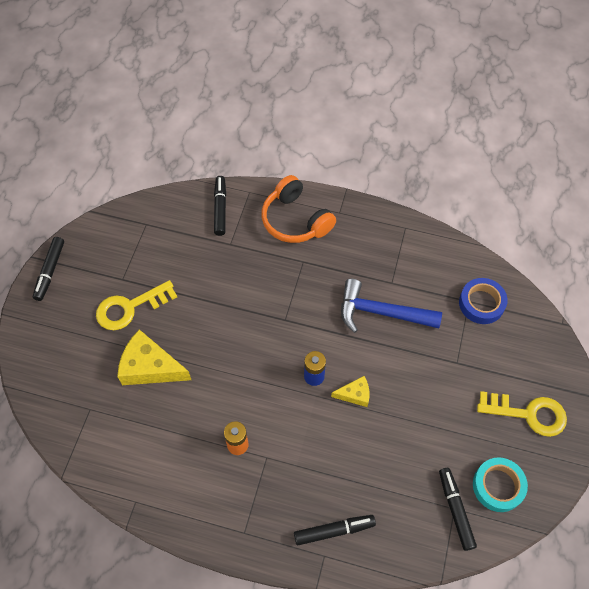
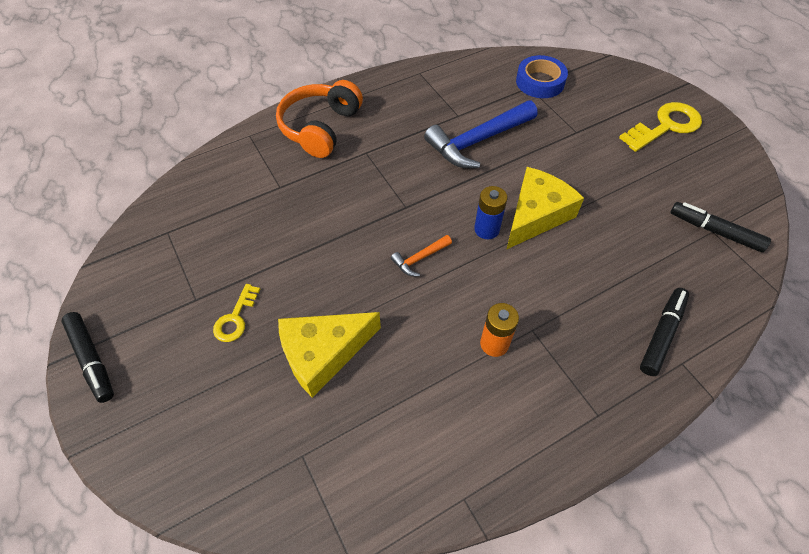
camera: 45 degrees left, 5 degrees down
yellow key [96,280,177,330] -> yellow key [213,284,260,342], size x0.57
black marker [214,176,226,236] -> none
orange headphones [262,175,336,243] -> orange headphones turned 105 degrees clockwise [276,80,363,158]
yellow cheese [331,376,370,407] -> yellow cheese [506,167,584,250], size x1.87
turquoise tape [473,457,528,512] -> none
none -> orange hammer [391,235,452,276]

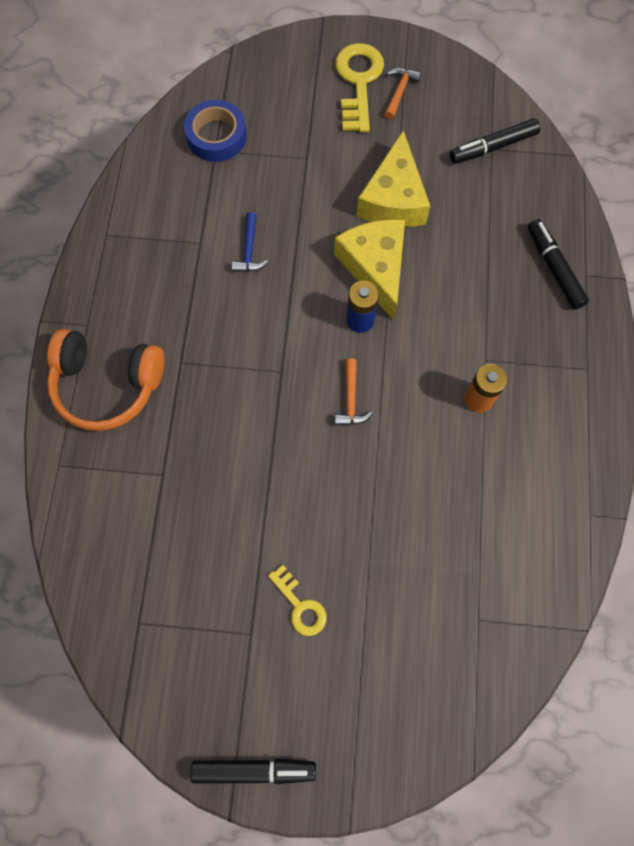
camera: 55 degrees left, 15 degrees up
orange headphones [276,80,363,158] -> orange headphones turned 45 degrees counterclockwise [47,329,164,431]
yellow cheese [278,312,381,398] -> yellow cheese moved to [357,130,430,227]
blue hammer [424,100,538,168] -> blue hammer [232,212,268,272], size x0.46
none -> orange hammer [384,68,421,120]

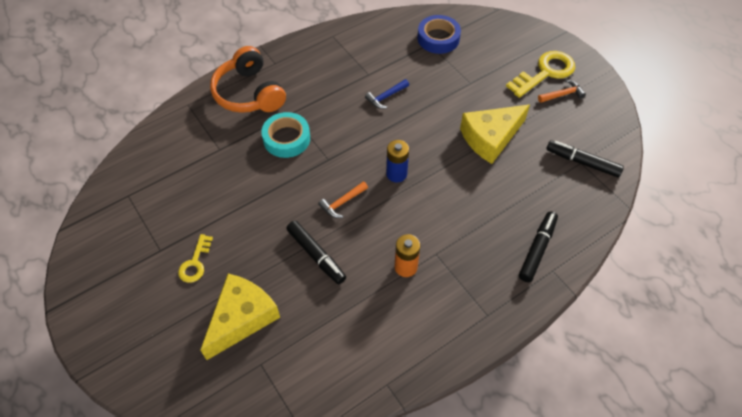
camera: 50 degrees right, 15 degrees down
black marker [190,759,316,784] -> black marker moved to [286,220,346,284]
yellow cheese [334,219,405,320] -> yellow cheese moved to [200,274,280,360]
none -> turquoise tape [261,112,310,158]

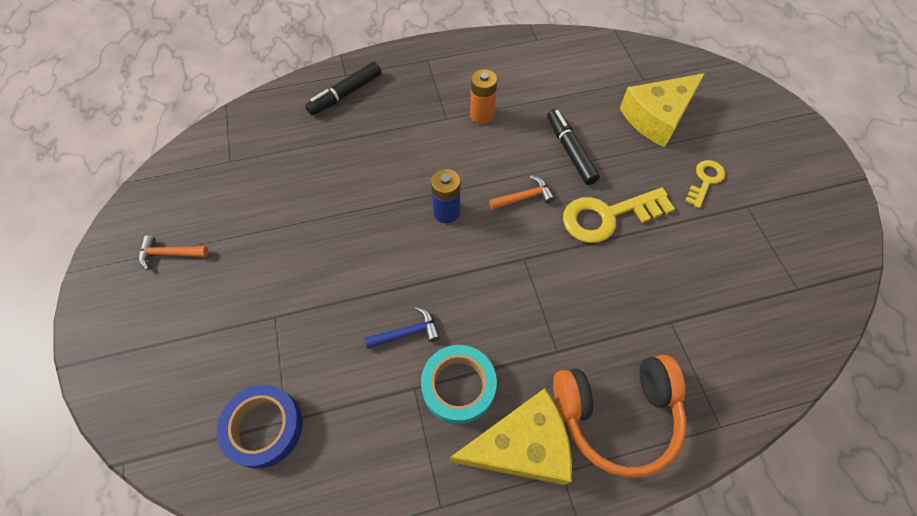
camera: 160 degrees left, 5 degrees up
orange headphones [210,46,286,113] -> orange headphones turned 90 degrees clockwise [553,355,687,478]
turquoise tape [261,112,310,158] -> turquoise tape moved to [421,345,497,424]
yellow cheese [460,104,530,164] -> yellow cheese moved to [450,388,572,485]
yellow key [506,51,575,98] -> yellow key moved to [563,188,675,243]
black marker [546,140,624,177] -> none

